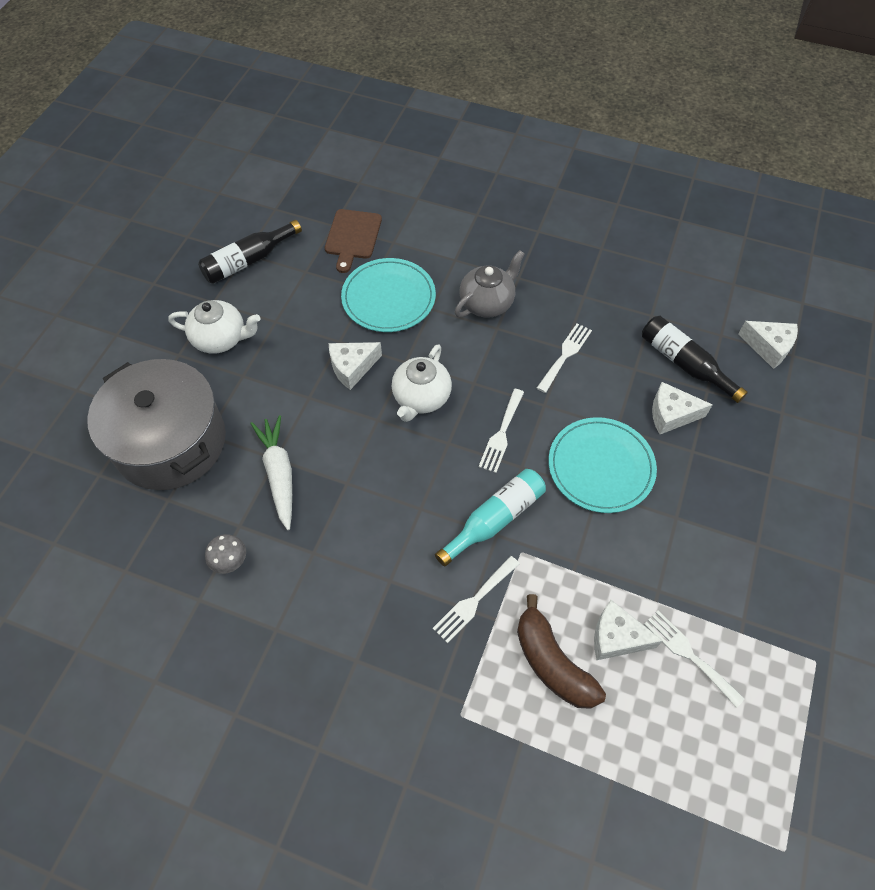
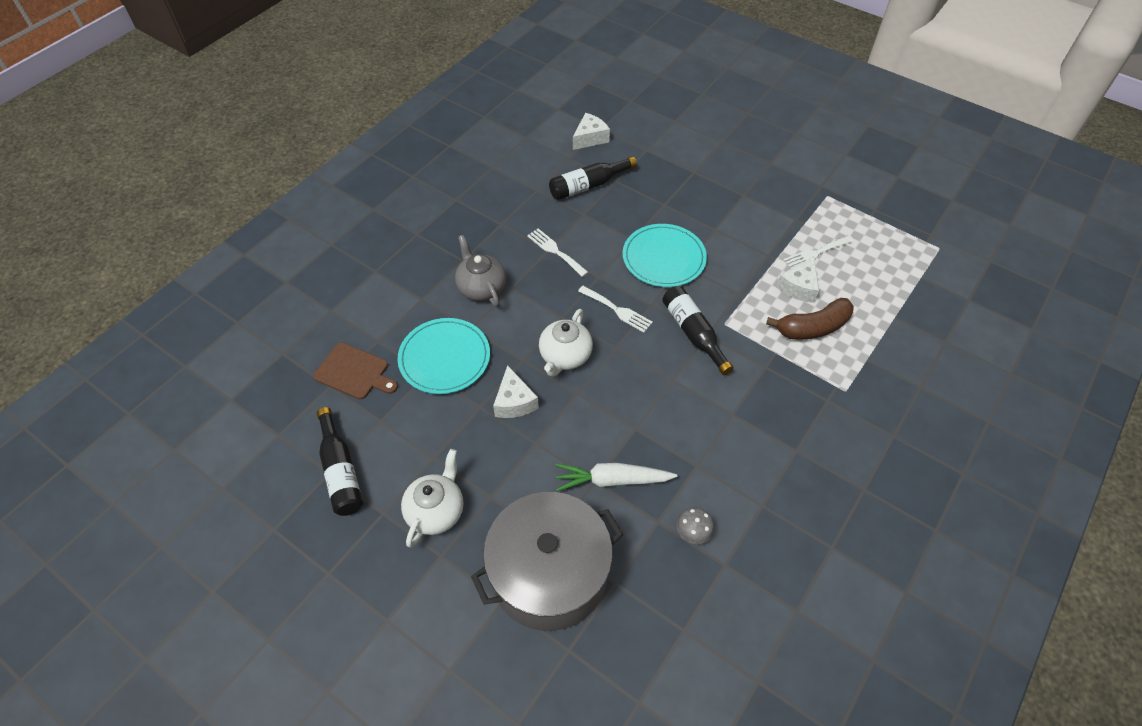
camera: 75 degrees left, 5 degrees down
white teapot [392,344,452,422] -> white teapot turned 75 degrees clockwise [539,309,593,377]
white fork [433,556,520,643] -> none
turquoise bottle [435,469,546,567] -> black bottle [662,286,734,375]
white cheese [652,382,713,434] -> none

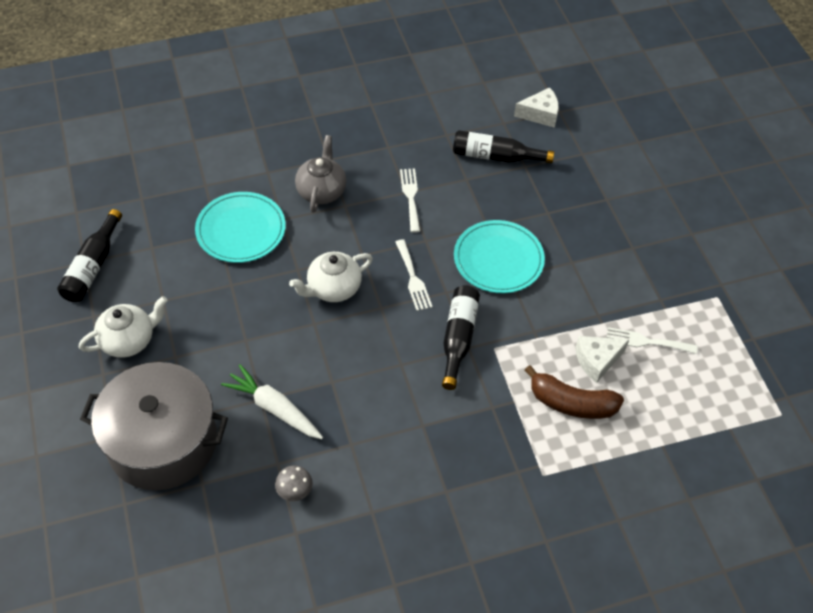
camera: 35 degrees right, 0 degrees up
brown cutting board [313,343,398,400] -> none
white cheese [493,365,539,418] -> none

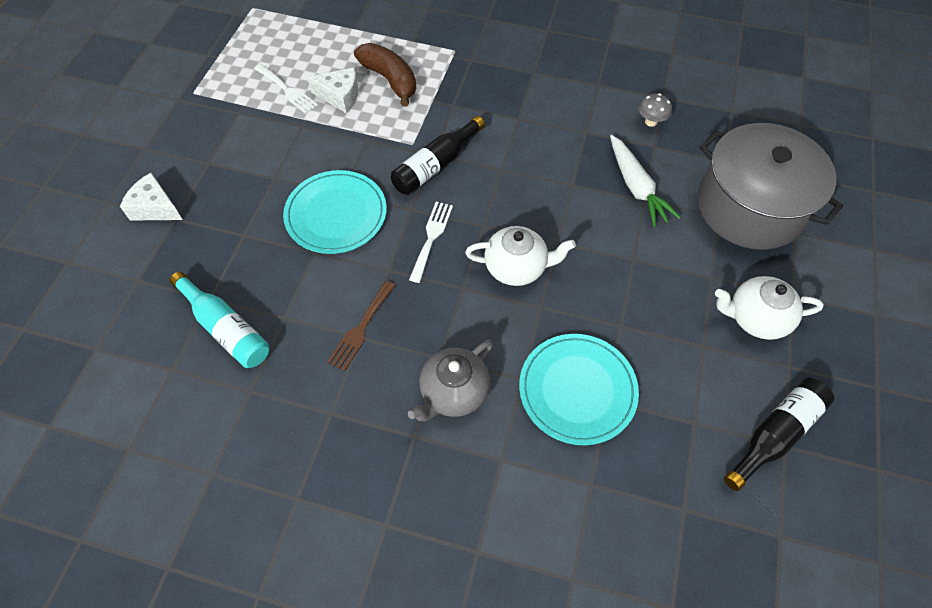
camera: 145 degrees left, 5 degrees up
white fork [400,169,420,233] -> brown fork [327,281,396,371]
black bottle [453,130,554,163] -> turquoise bottle [170,272,270,368]
white cheese [514,87,559,128] -> white cheese moved to [120,173,183,220]

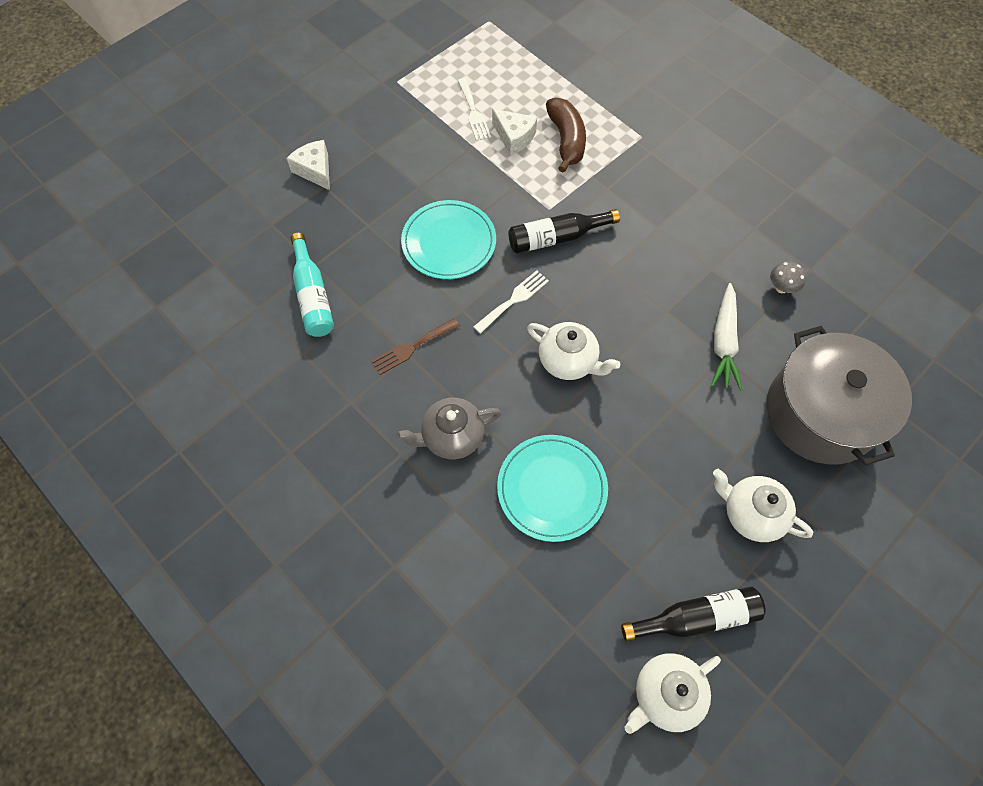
camera: 30 degrees right, 5 degrees up
none -> white teapot [625,653,721,734]

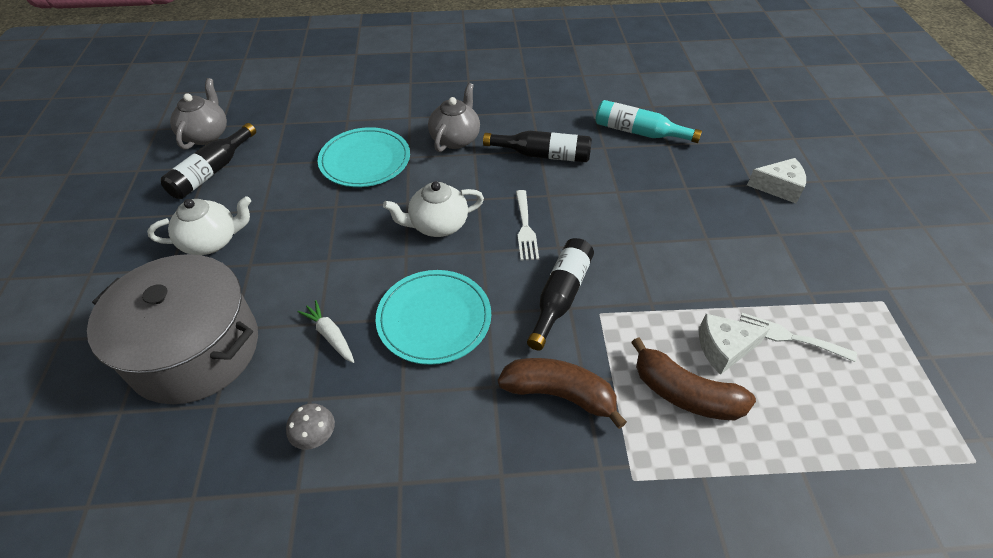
camera: 130 degrees right, 15 degrees down
brown fork [371,318,460,375] -> black bottle [483,131,592,162]
turquoise plate [401,200,496,279] -> turquoise plate moved to [376,270,491,365]
white teapot [625,653,721,734] -> grey teapot [170,78,227,150]
white carrot [711,283,742,390] -> white carrot [297,300,354,363], size x0.64
none -> brown banana [498,358,627,429]

